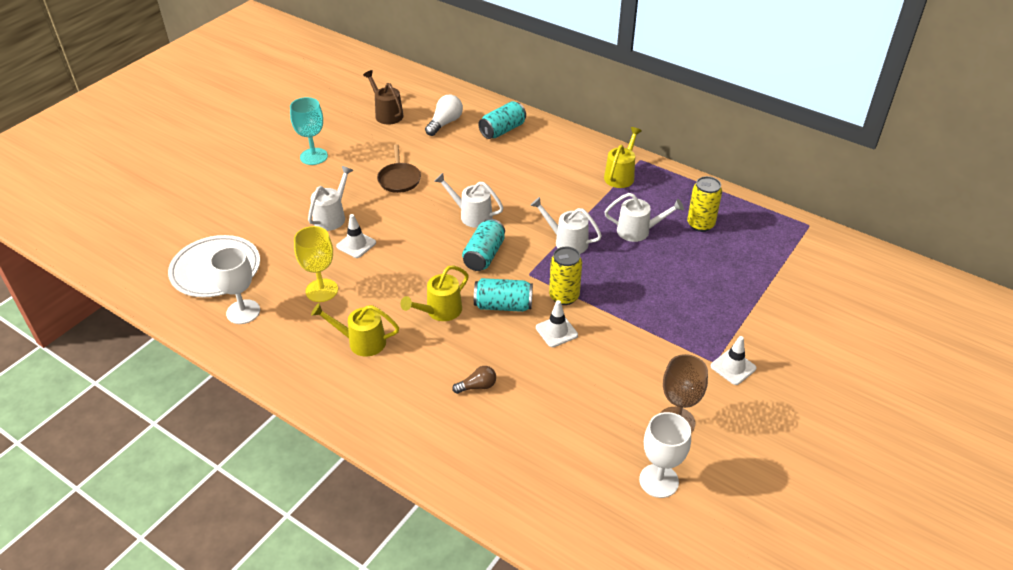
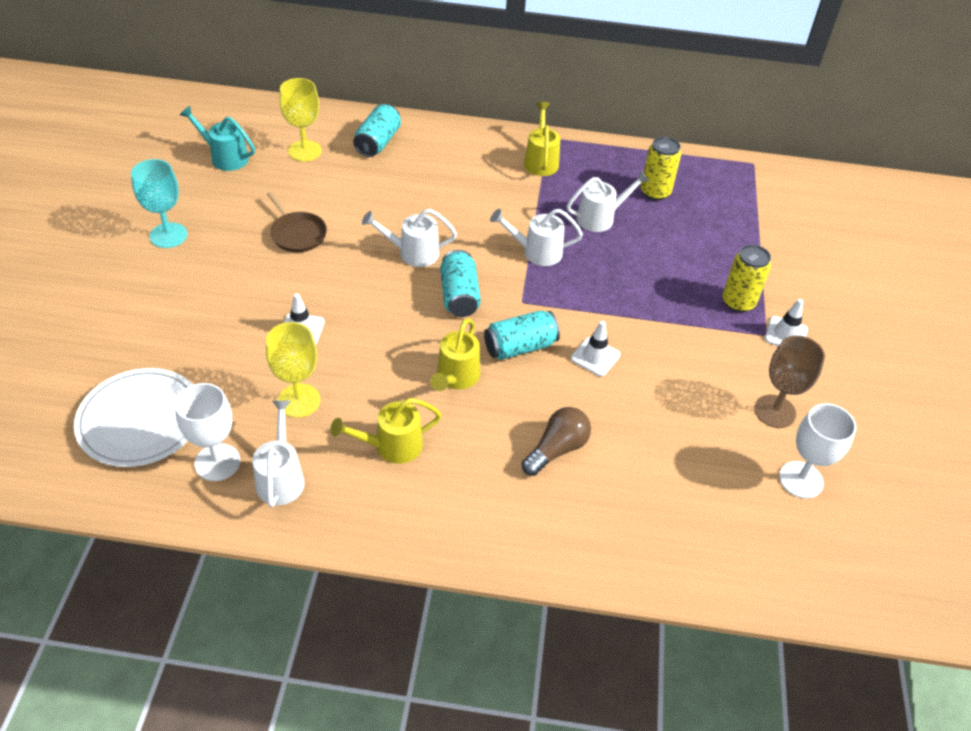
camera: 30 degrees left, 5 degrees up
white watering can [308,166,353,231] -> white watering can moved to [252,400,305,508]
brown watering can [363,70,404,124] -> turquoise watering can [180,106,255,171]
white light bulb [425,95,463,136] -> yellow goblet [279,78,322,161]
brown light bulb [452,366,496,394] -> brown light bulb [522,407,591,476], size x1.55
yellow can [549,247,582,305] -> yellow can moved to [722,245,771,312]

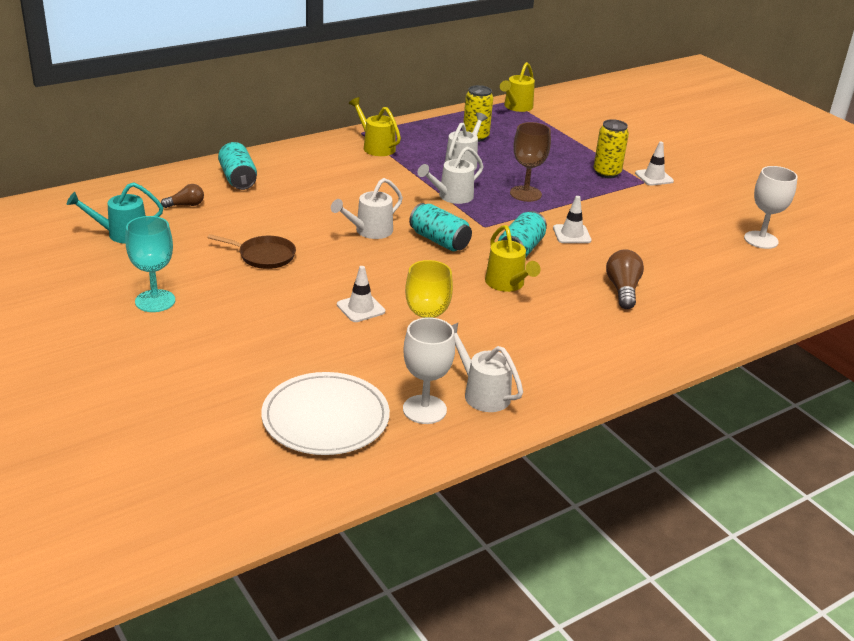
camera: 40 degrees left, 15 degrees down
yellow goblet [279,78,322,161] -> brown light bulb [161,184,204,208]
yellow watering can [331,398,442,464] -> yellow watering can moved to [500,62,535,112]
brown goblet [754,335,825,428] -> brown goblet moved to [510,122,551,202]

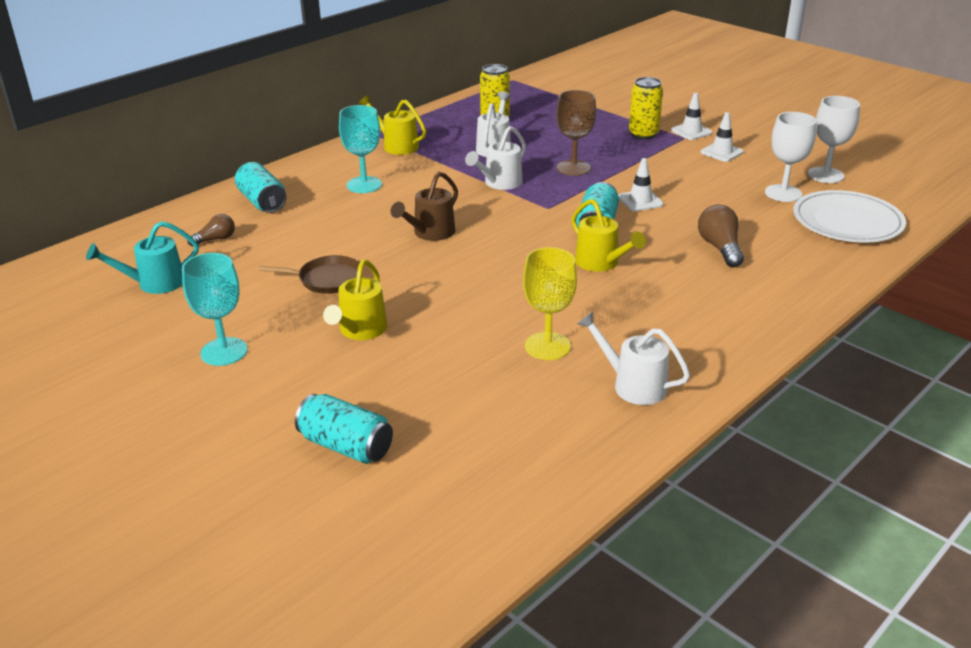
camera: 10 degrees left, 0 degrees up
white plate [261,372,390,455] -> white plate moved to [793,190,906,243]
white watering can [331,178,403,239] -> brown watering can [390,172,458,241]
white traffic cone [337,266,385,322] -> white traffic cone moved to [700,112,744,162]
white goblet [403,317,455,424] -> white goblet moved to [765,112,817,202]
turquoise can [409,203,472,251] -> turquoise can moved to [295,394,393,464]
yellow watering can [500,62,535,112] -> yellow watering can moved to [323,260,387,340]
none -> turquoise goblet [339,105,382,193]

